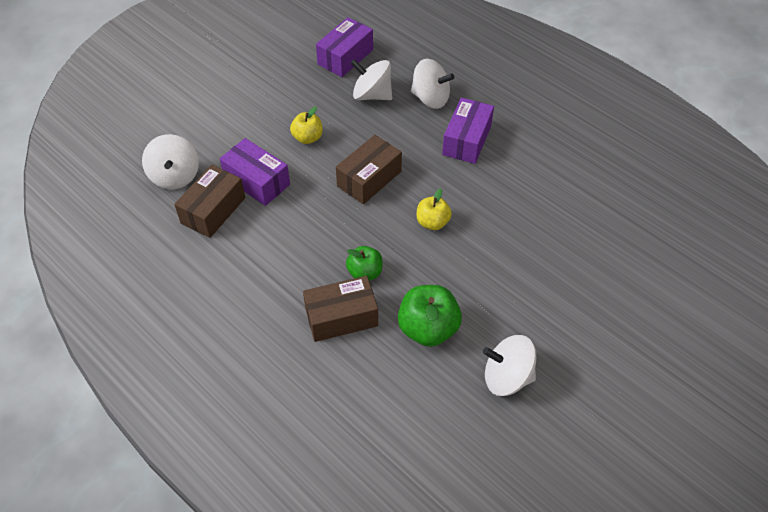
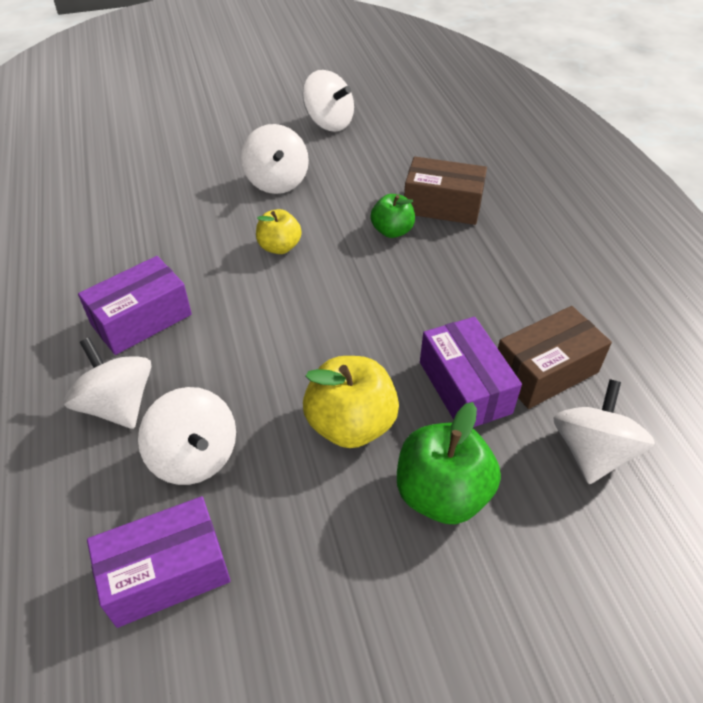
camera: 150 degrees left, 5 degrees down
yellow apple [290,107,323,144] -> yellow apple [303,356,399,448], size x1.62
brown box [336,135,402,204] -> none
green apple [398,285,462,347] -> green apple moved to [397,402,501,524]
none -> white spinning top [241,124,309,194]

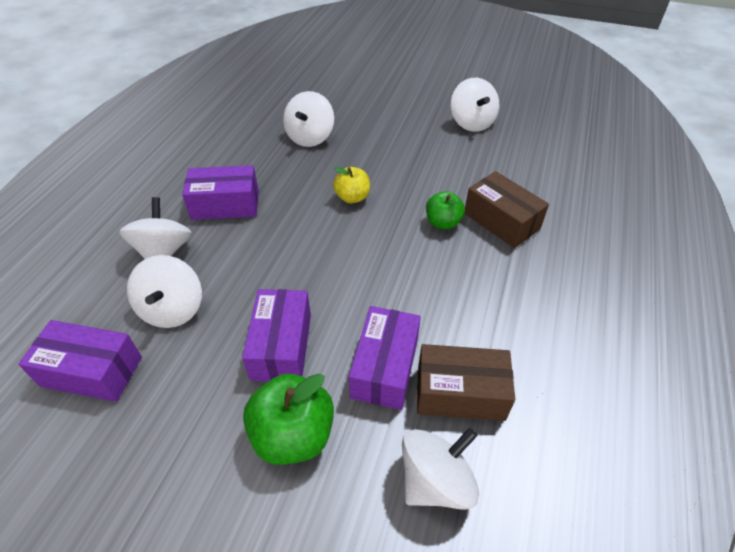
camera: 35 degrees right, 0 degrees up
white spinning top [241,124,309,194] -> white spinning top moved to [283,91,334,147]
yellow apple [303,356,399,448] -> purple box [242,289,311,381]

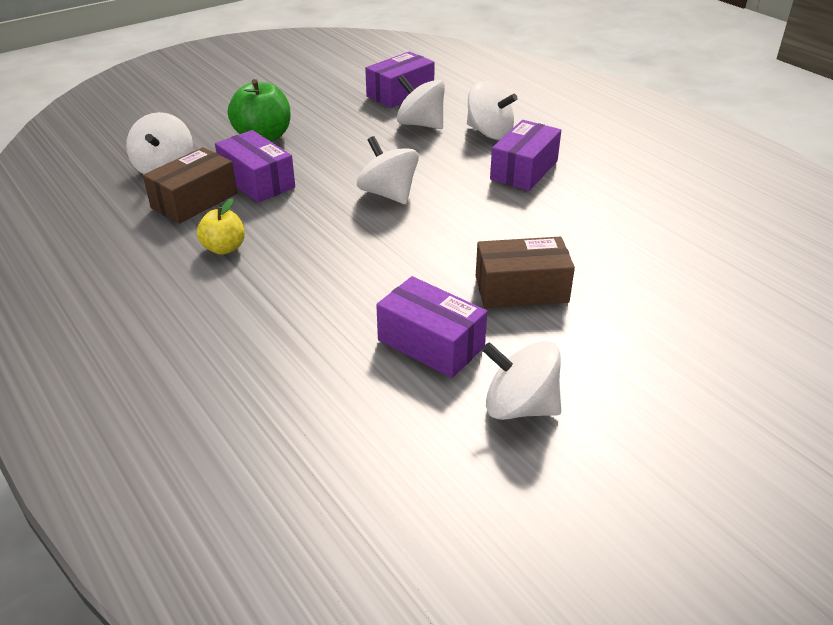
camera: 125 degrees right, 10 degrees down
purple box [242,289,311,381] -> purple box moved to [376,276,487,378]
white spinning top [283,91,334,147] -> white spinning top moved to [357,136,419,204]
yellow apple [333,167,370,203] -> yellow apple moved to [197,199,245,255]
green apple [426,191,465,229] -> none
brown box [464,171,549,248] -> brown box moved to [476,237,575,308]

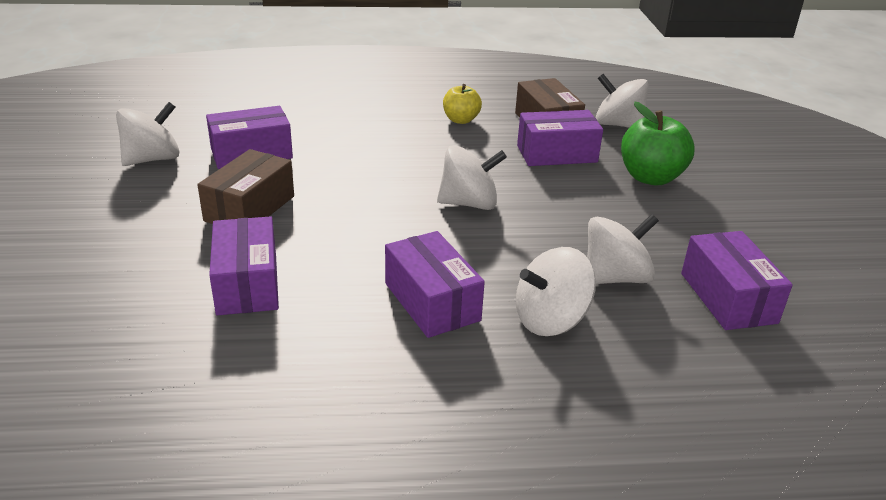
camera: 120 degrees right, 5 degrees down
none -> purple box [209,216,279,315]

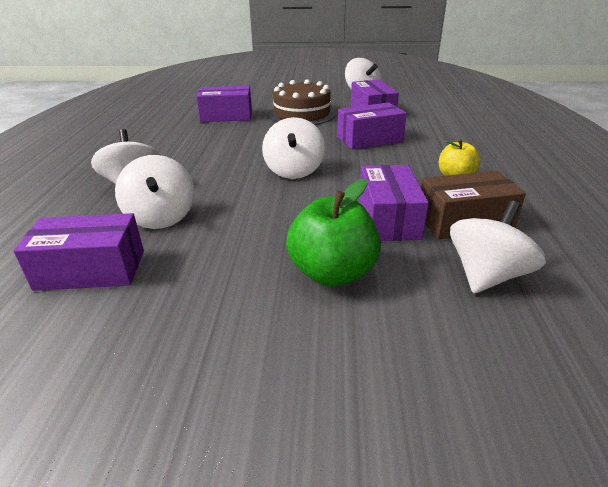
camera: 100 degrees right, 0 degrees up
brown box [197,149,294,224] -> brown cake [269,79,336,125]
purple box [385,231,485,338] -> purple box moved to [337,102,407,149]

